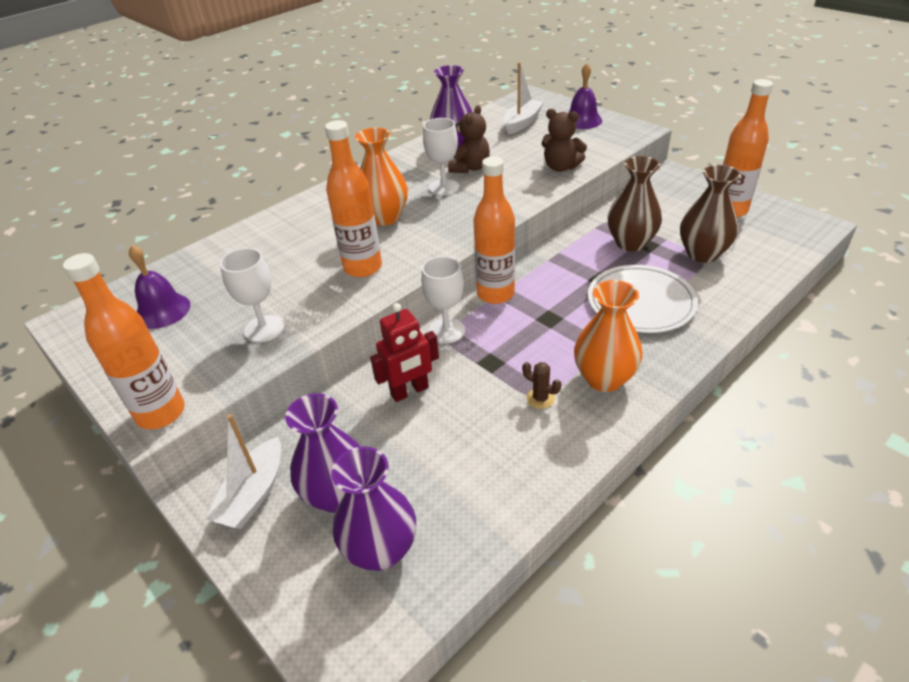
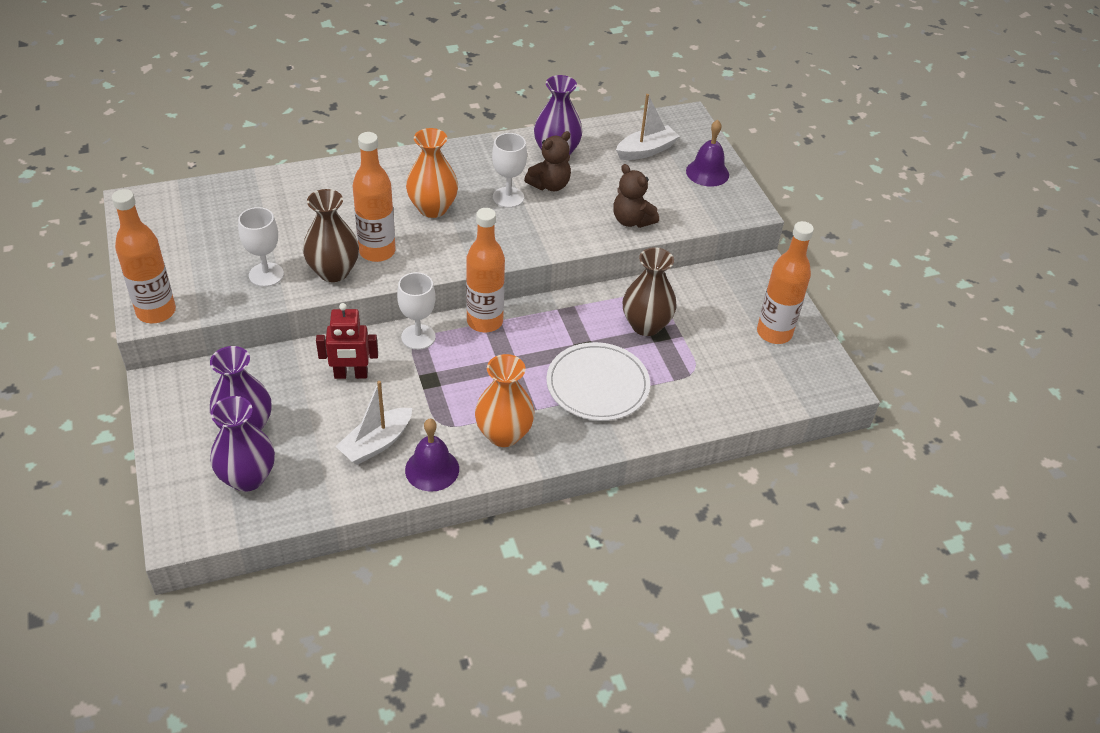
camera: 20 degrees right, 5 degrees up
purple bell [129,245,190,329] -> purple bell moved to [405,419,459,492]
white boat [205,414,281,529] -> white boat moved to [336,381,412,465]
brown cactus [522,362,561,409] -> none
brown vase [680,165,741,263] -> brown vase moved to [303,189,359,282]

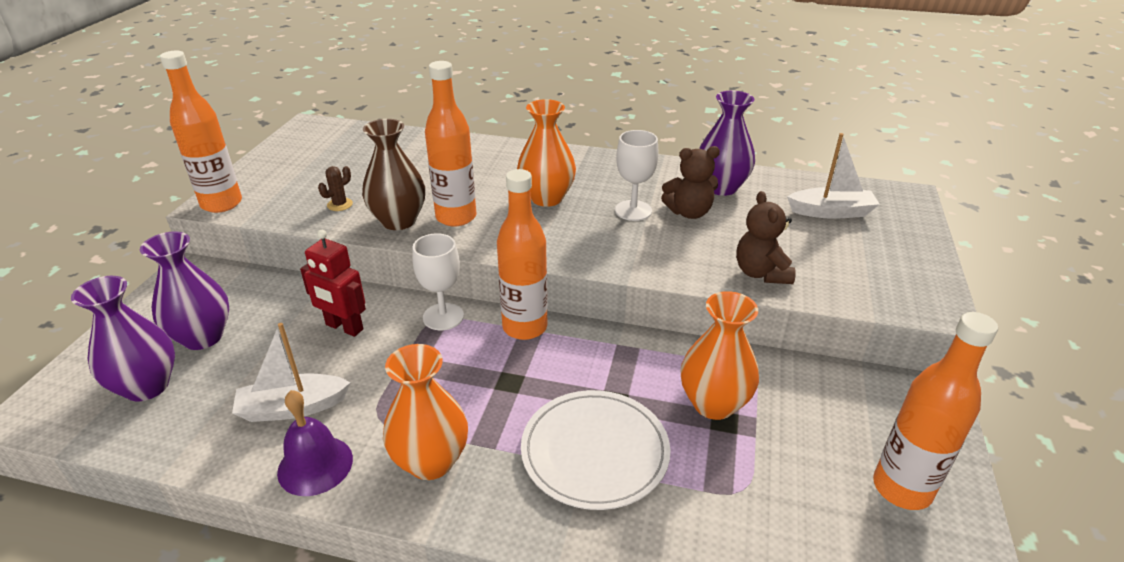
camera: 35 degrees right, 10 degrees down
white goblet [238,207,284,287] -> brown cactus [318,166,353,211]
brown vase [623,247,677,336] -> orange vase [681,291,759,420]
purple bell [686,120,729,187] -> none

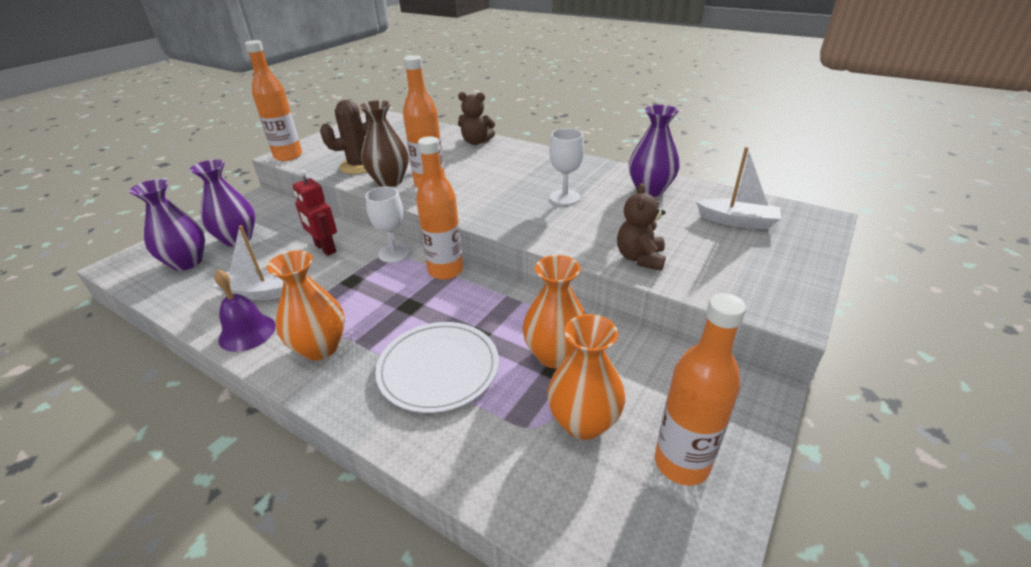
camera: 20 degrees right, 0 degrees up
brown cactus [318,166,353,211] -> brown cactus [320,100,369,174], size x2.11
orange vase [517,99,576,207] -> orange vase moved to [547,314,625,440]
brown teddy bear [661,146,720,219] -> brown teddy bear moved to [458,92,495,145]

